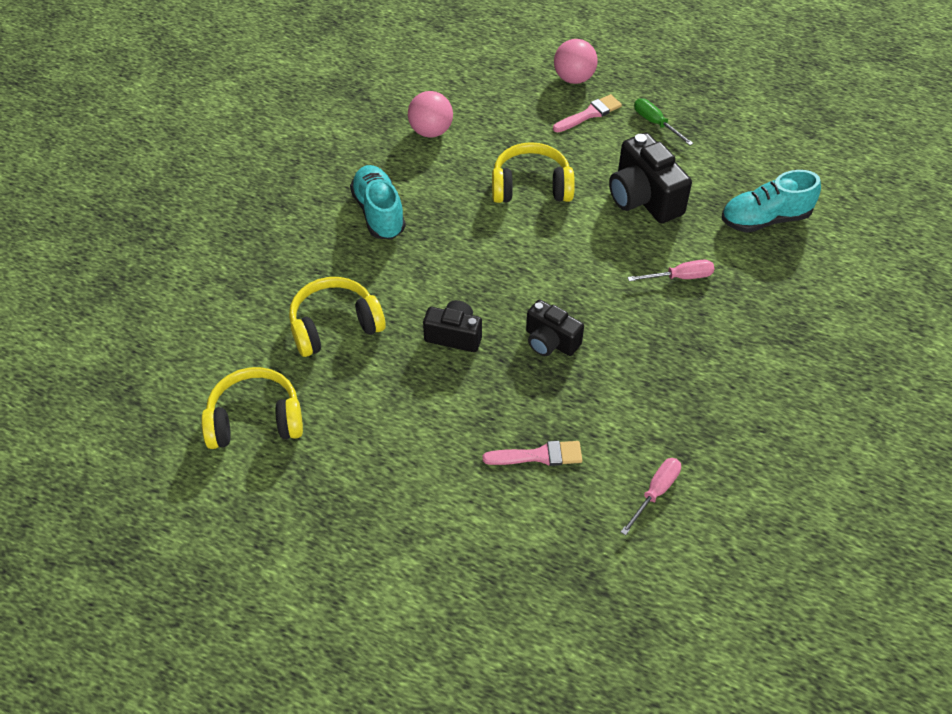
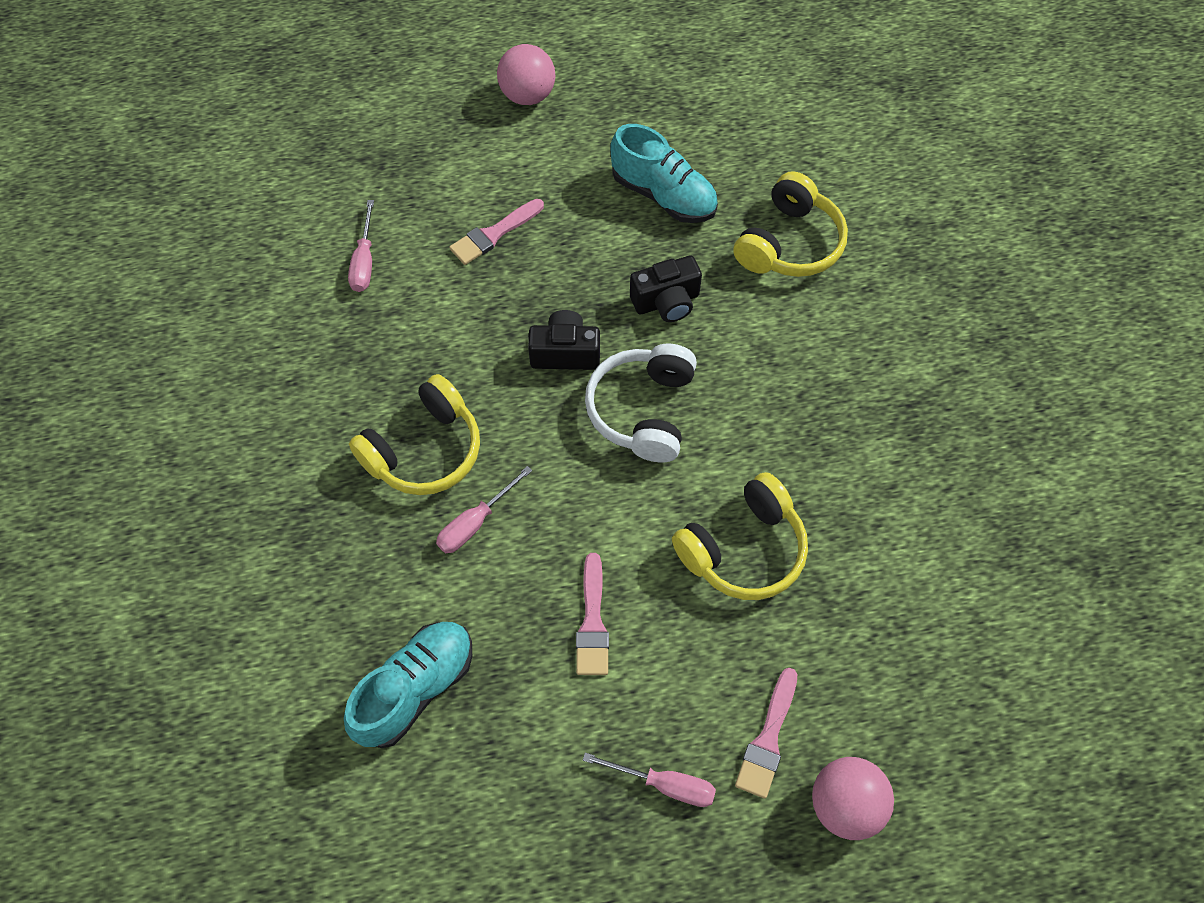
camera: 145 degrees right, 10 degrees up
yellow headphones [201,367,303,449] -> yellow headphones moved to [349,374,480,495]
turquoise shoe [350,165,406,239] -> turquoise shoe moved to [610,124,718,223]
pink ball [408,91,453,138] -> pink ball moved to [497,44,555,105]
black camera [609,133,692,223] -> pink brush [576,553,609,675]
green screwdriver [634,98,693,145] -> pink screwdriver [583,753,716,807]
none -> white headphones [585,344,697,462]

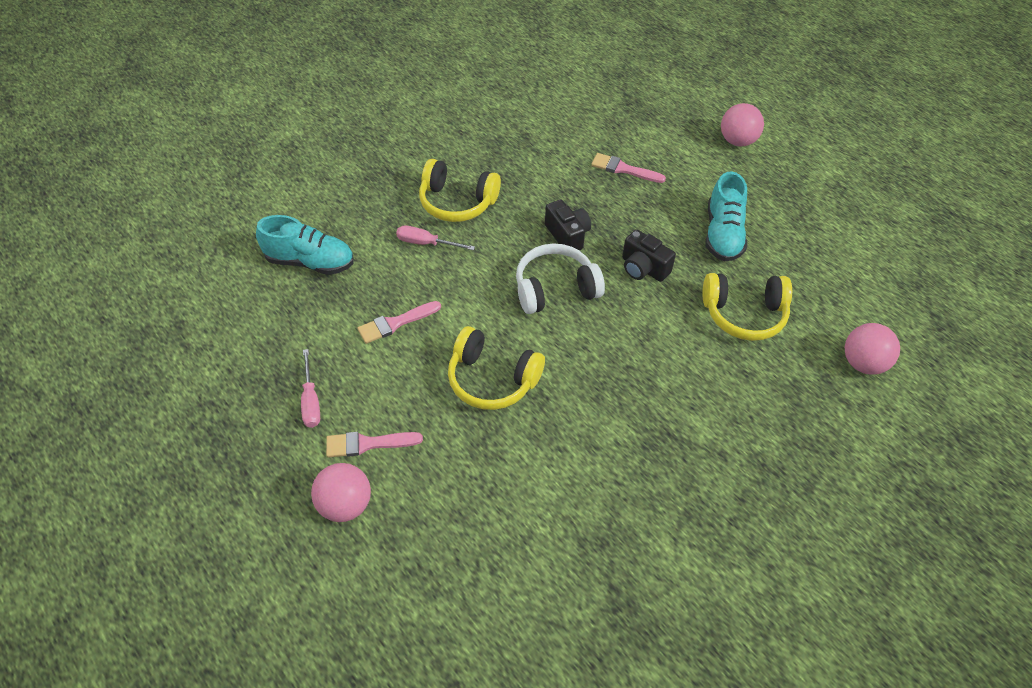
camera: 60 degrees right, 10 degrees down
pink screwdriver [348,200,374,292] -> none
none -> pink ball [845,323,900,375]

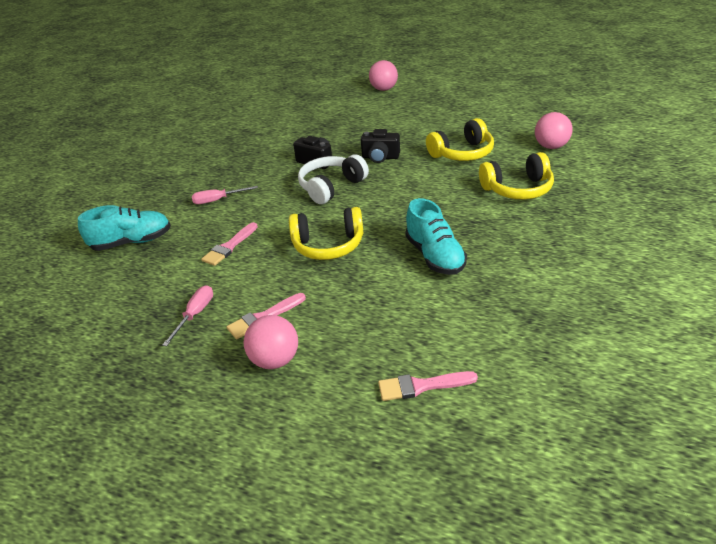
camera: 25 degrees left, 15 degrees down
pink screwdriver [301,349,320,428] -> pink screwdriver turned 120 degrees counterclockwise [162,285,213,346]
yellow headphones [419,159,501,222] -> yellow headphones moved to [479,152,554,200]
pink brush [591,153,666,183] -> pink brush moved to [378,371,478,401]
turquoise shoe [706,171,747,261] -> turquoise shoe moved to [405,198,467,275]

